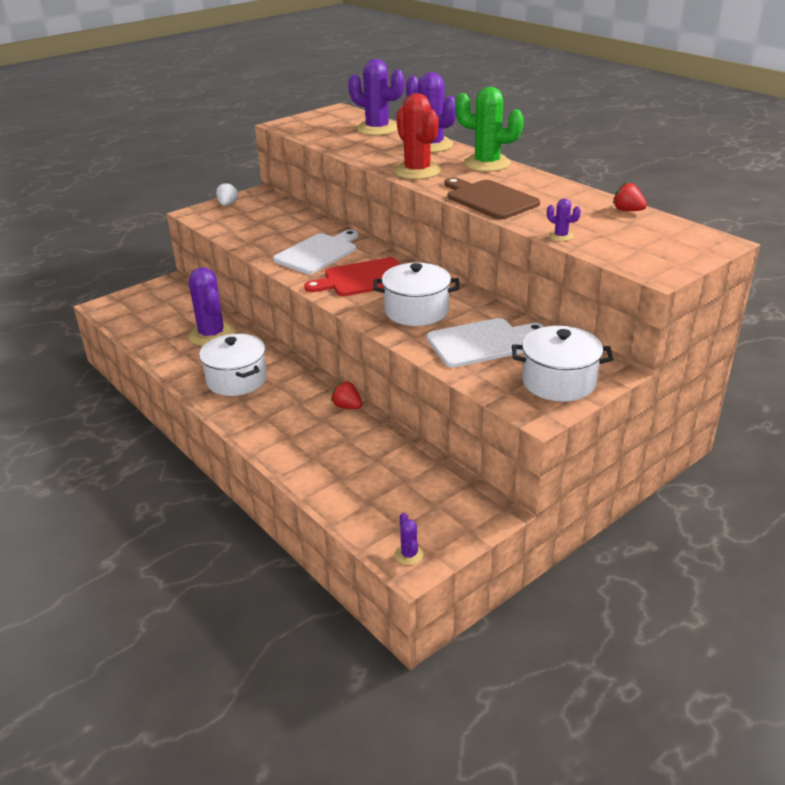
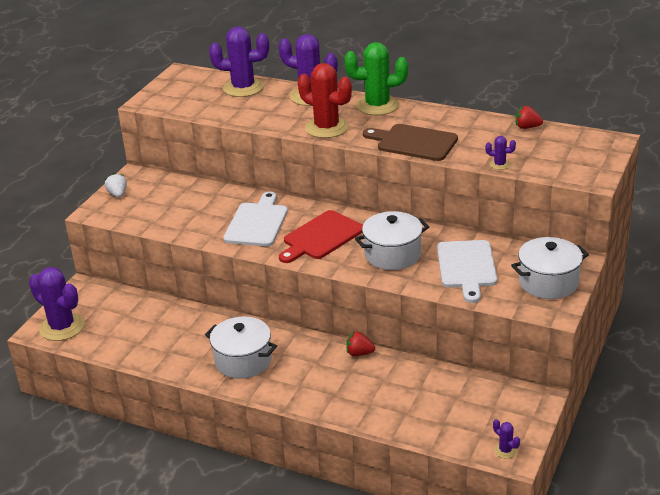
camera: 25 degrees left, 0 degrees up
purple cactus [188,267,235,346] -> purple cactus moved to [29,267,85,341]
white cutting board [427,318,545,368] -> white cutting board turned 135 degrees clockwise [437,240,497,303]

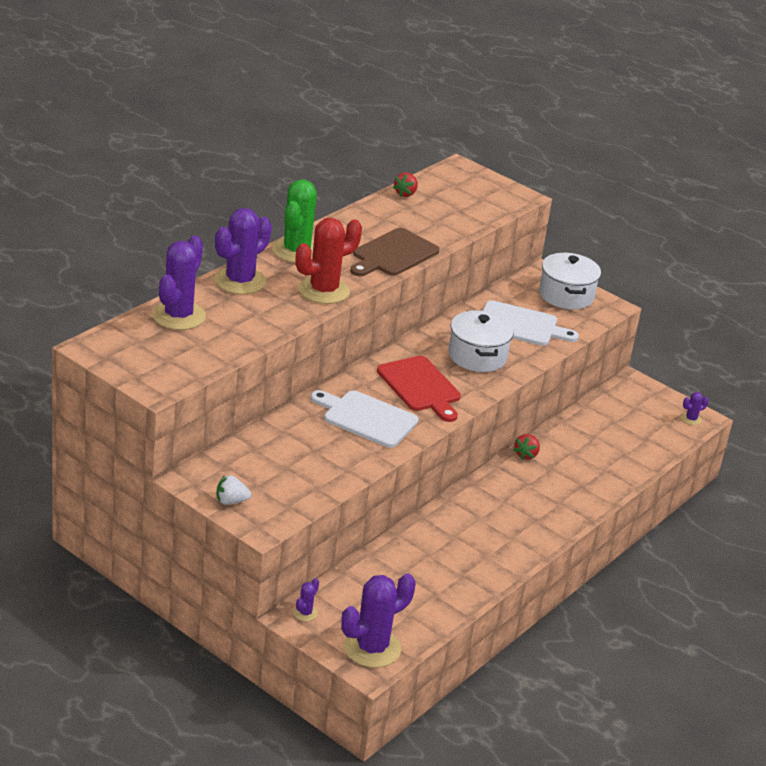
camera: 80 degrees left, 0 degrees up
white pot [205,317,277,379] -> none
purple cactus [485,136,516,170] -> purple cactus moved to [293,578,319,621]

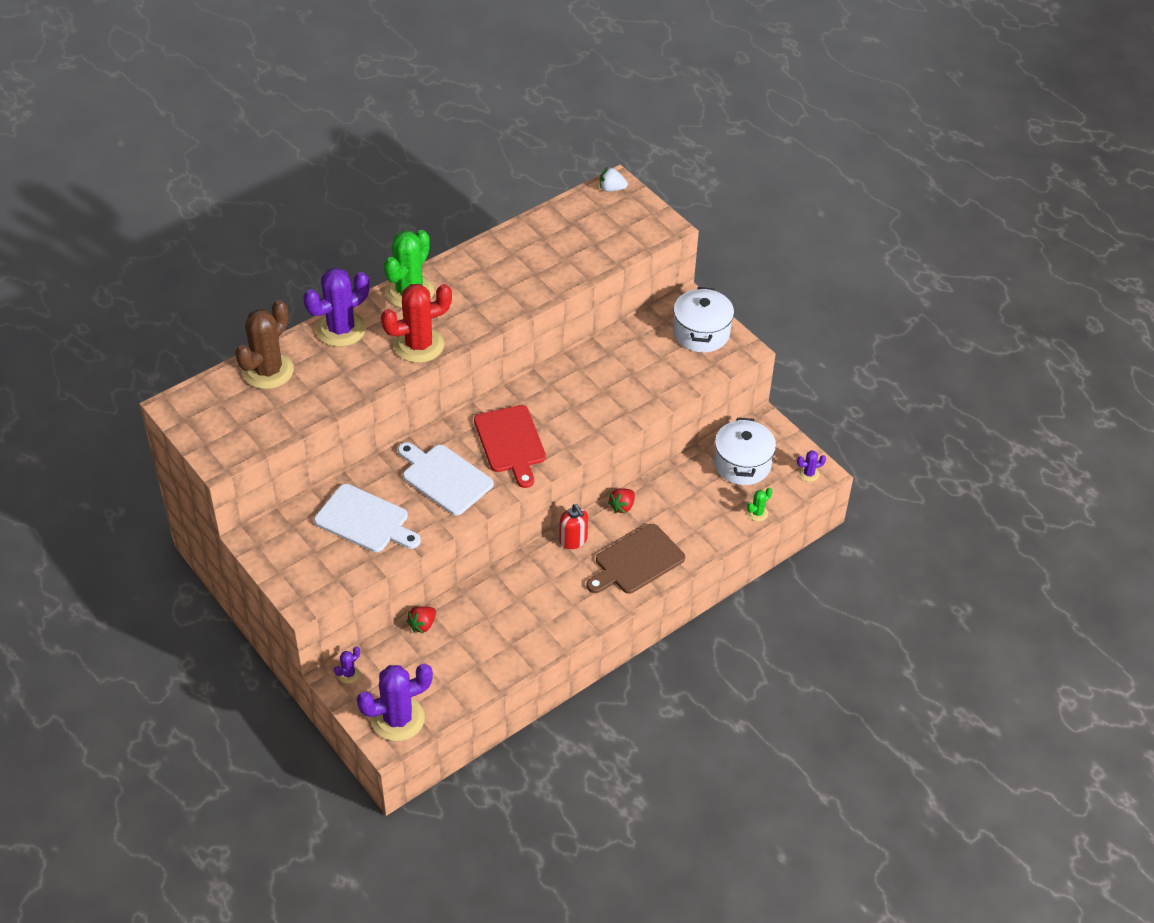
camera: 15 degrees right, 15 degrees up
purple cactus [152,236,206,330] -> brown cactus [235,300,294,389]
white strawberry [216,475,251,505] -> white strawberry moved to [600,168,628,192]
brown cutting board [350,228,440,276] -> brown cutting board moved to [587,524,685,594]
red strawberry [393,172,418,197] -> red strawberry moved to [407,606,436,634]
white pot [449,310,514,372] -> white pot moved to [714,418,776,485]
white cutting board [483,300,579,346] -> white cutting board moved to [314,484,421,552]
none -> red soap dispenser [559,504,588,549]
none -> green cactus [747,488,772,521]

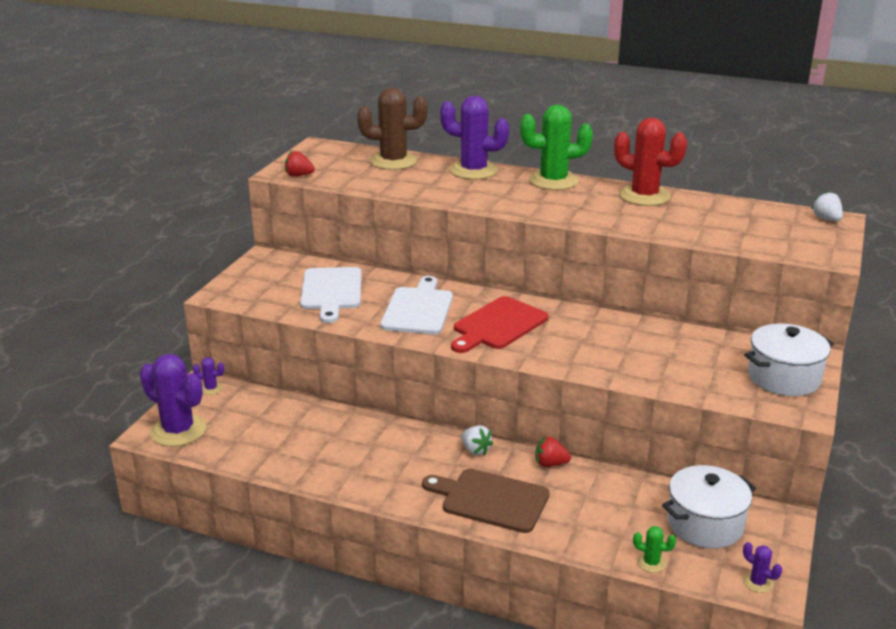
camera: 60 degrees right, 20 degrees down
red cactus [381,284,452,363] -> red cactus moved to [614,118,687,206]
red strawberry [407,606,436,634] -> red strawberry moved to [285,151,315,177]
red soap dispenser [559,504,588,549] -> white strawberry [461,425,493,455]

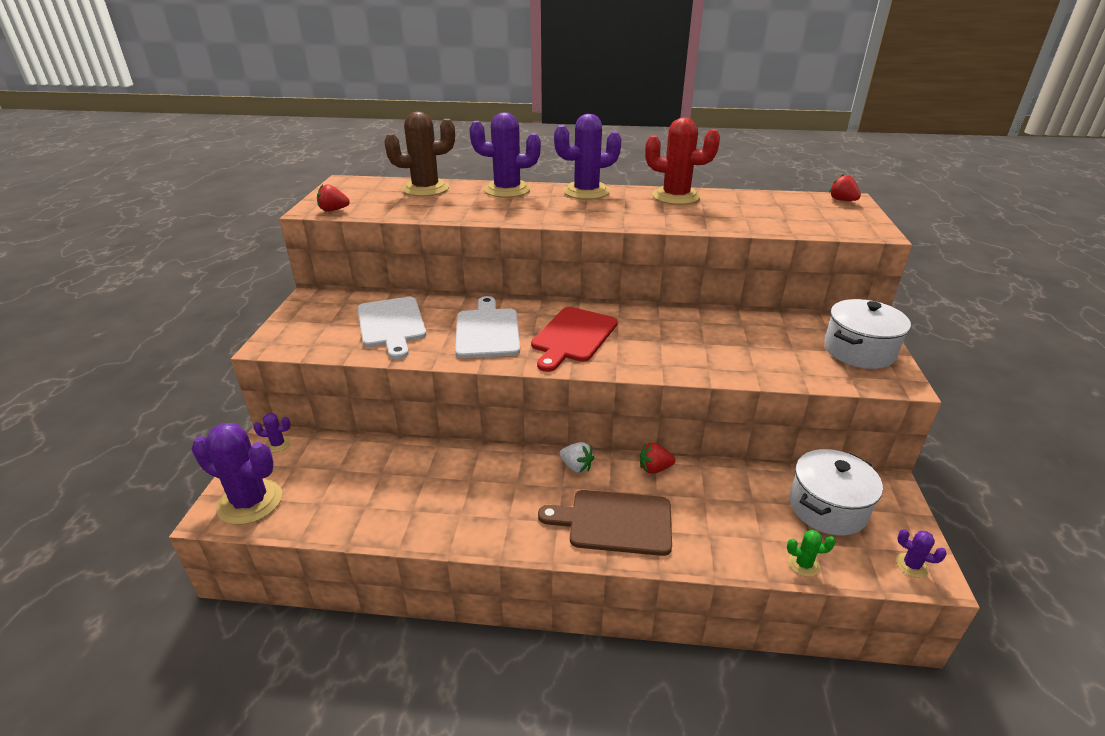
camera: 15 degrees left, 5 degrees up
green cactus [520,105,593,190] -> purple cactus [554,114,622,200]
white strawberry [811,191,843,221] -> red strawberry [829,173,861,201]

